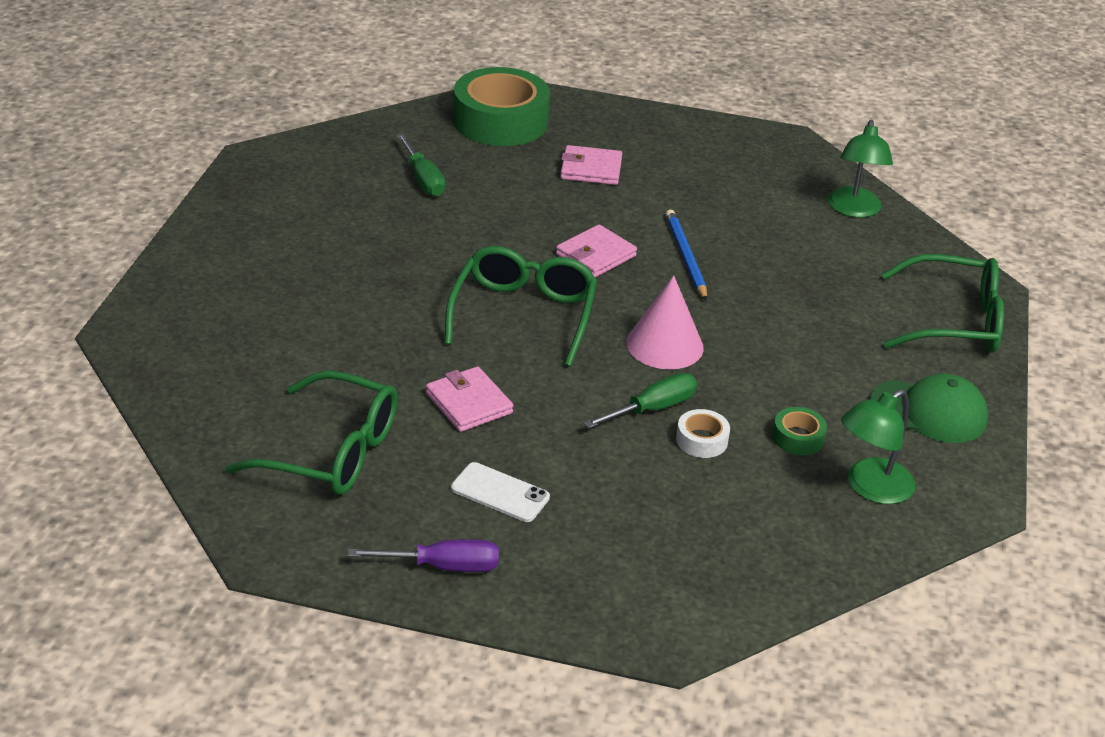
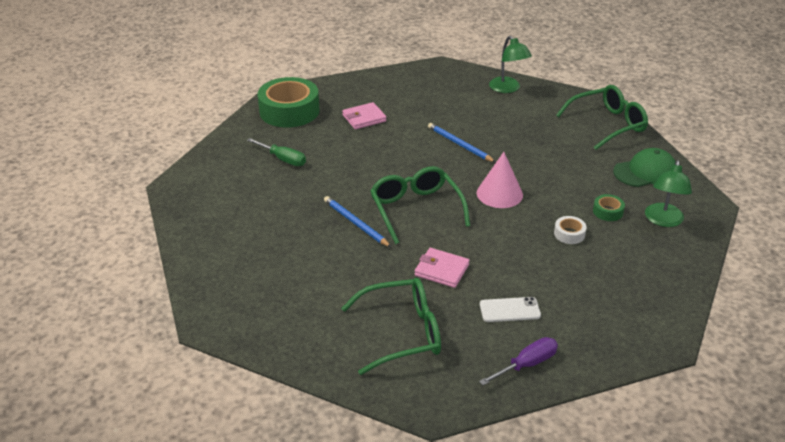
camera: 30 degrees left, 0 degrees up
pink wallet [556,225,637,278] -> none
green screwdriver [584,373,697,429] -> none
none -> blue pencil [324,196,391,247]

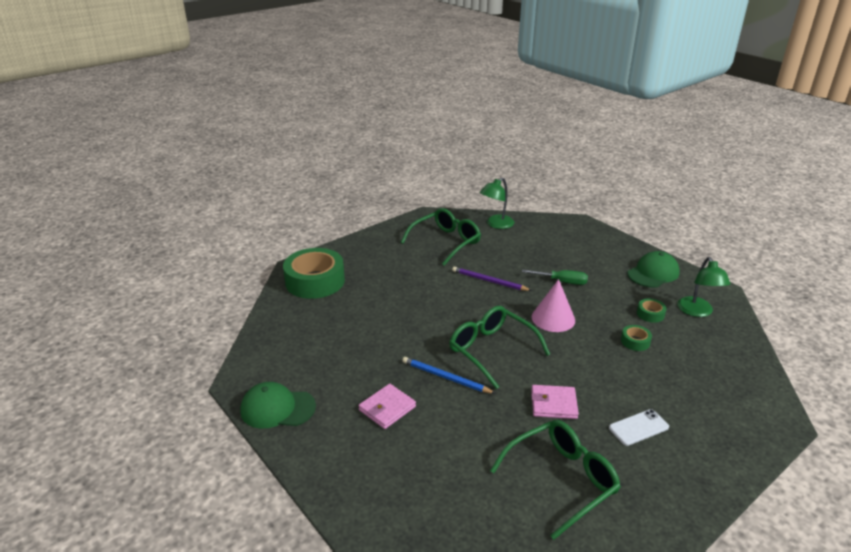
camera: 20 degrees left, 5 degrees down
green screwdriver [247,138,306,166] -> green screwdriver moved to [522,269,588,285]
pink wallet [342,102,387,129] -> pink wallet moved to [358,384,416,429]
blue pencil [428,123,495,162] -> purple pencil [452,266,532,291]
purple screwdriver [479,337,558,386] -> none
green lamp [489,36,532,93] -> green lamp turned 90 degrees clockwise [480,178,514,229]
white tape [554,216,587,244] -> green tape [621,325,652,351]
green glasses [556,85,648,150] -> green glasses moved to [401,208,481,266]
none -> green cap [240,382,316,429]

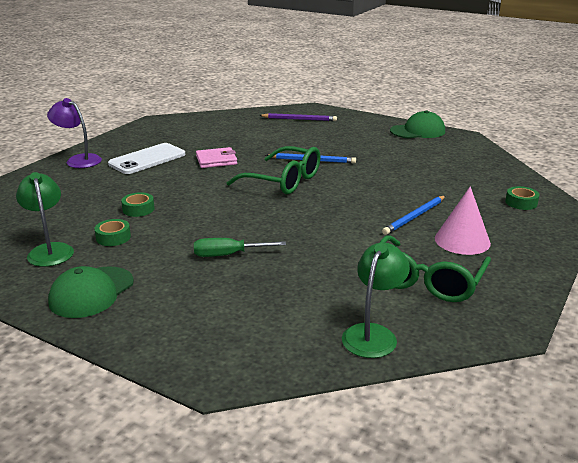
camera: 160 degrees right, 5 degrees down
green tape [283,248,345,299] -> green tape [506,186,539,210], size x0.43
pink wallet [358,384,416,429] -> none
purple pencil [452,266,532,291] -> purple pencil moved to [259,113,337,121]
green glasses [490,420,621,540] -> none
pink cone [532,279,575,332] -> pink cone moved to [435,186,491,255]
white phone [609,409,669,446] -> white phone [108,143,185,174], size x1.59
none -> purple lamp [47,98,102,168]
none -> blue pencil [382,196,445,235]

